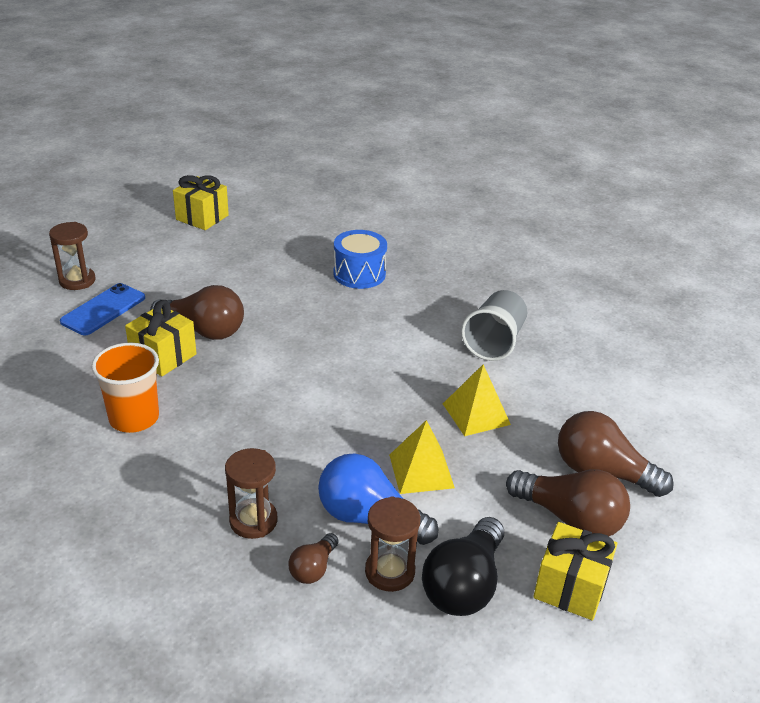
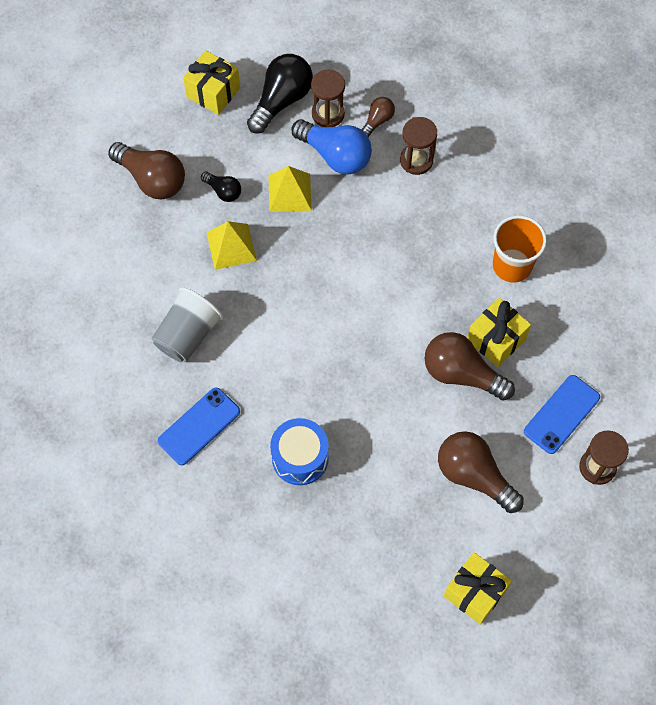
camera: 170 degrees left, 30 degrees up
brown light bulb [506,469,630,536] -> brown light bulb moved to [438,431,524,513]
none -> blue phone [158,388,240,465]
none -> black light bulb [201,172,241,202]

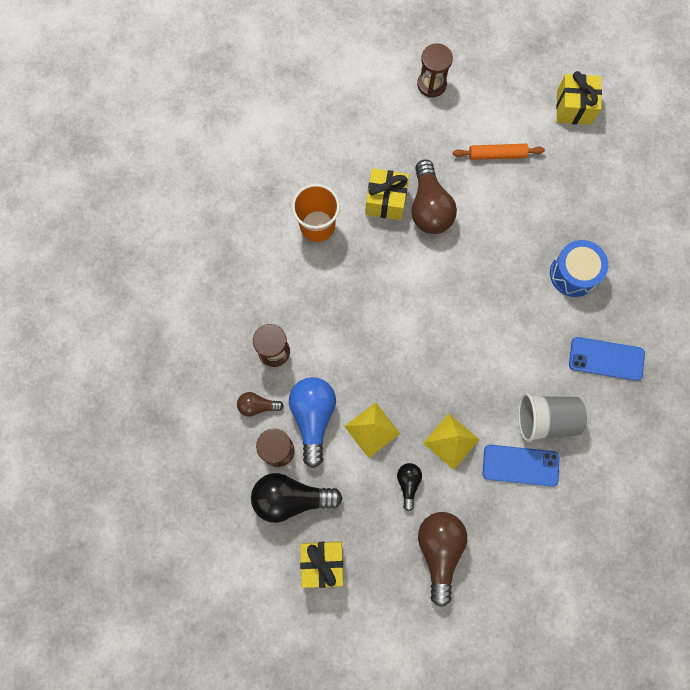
camera: 125 degrees left, 10 degrees up
brown light bulb [438,431,524,513] -> orange rolling pin [453,144,545,160]
blue phone [524,375,600,454] -> blue phone moved to [483,445,560,487]

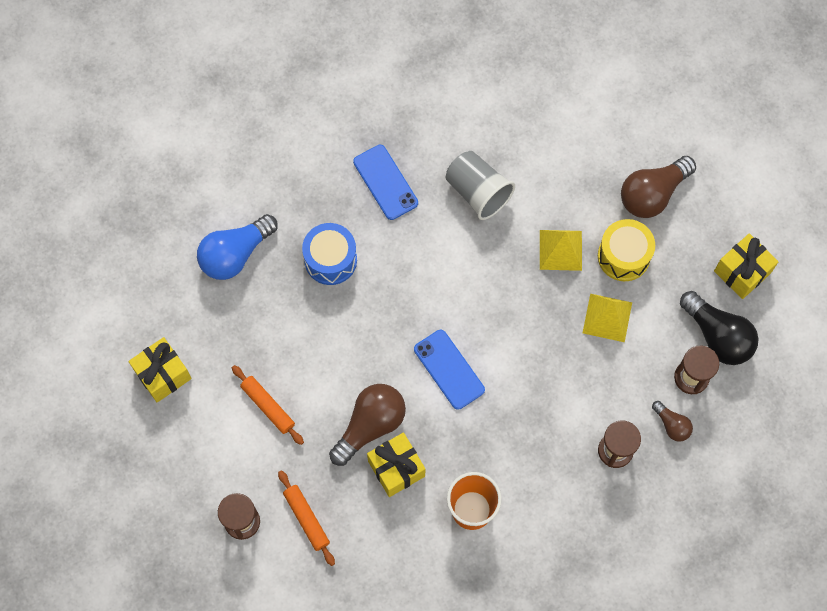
camera: 130 degrees left, 5 degrees down
blue light bulb [289,377,336,468] -> blue light bulb moved to [197,214,278,280]
black light bulb [397,463,422,511] -> yellow drum [598,219,655,281]
blue phone [483,445,560,487] -> blue phone moved to [414,330,485,410]
none -> orange rolling pin [278,470,335,566]

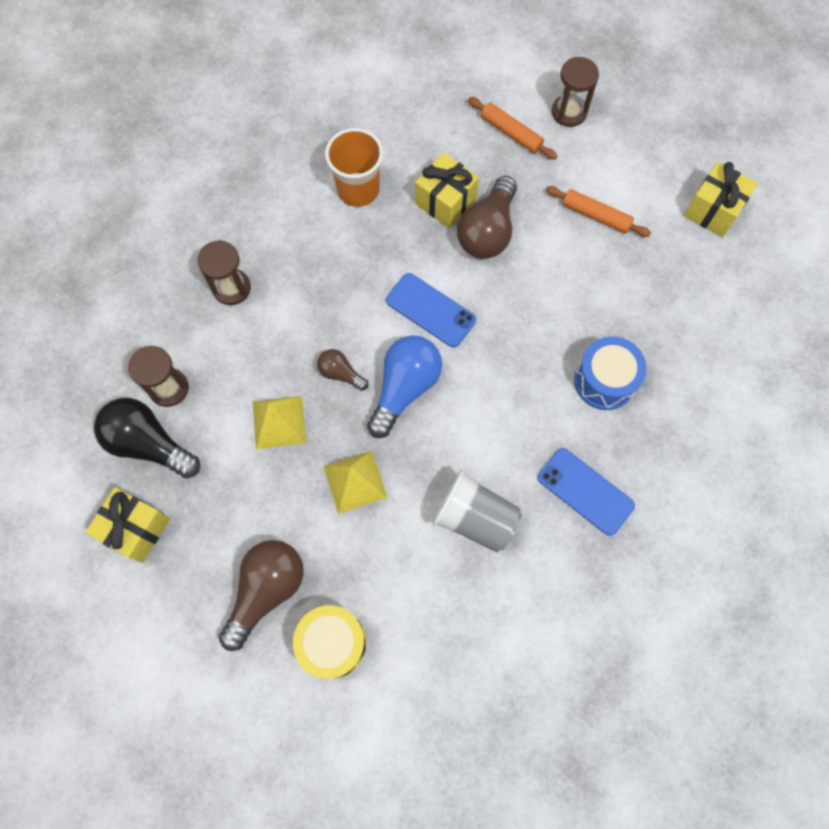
camera: 160 degrees right, 0 degrees up
blue light bulb [197,214,278,280] -> blue light bulb moved to [367,336,442,438]
yellow drum [598,219,655,281] -> yellow drum moved to [293,605,367,679]
brown light bulb [652,401,693,442] -> brown light bulb moved to [317,349,369,391]

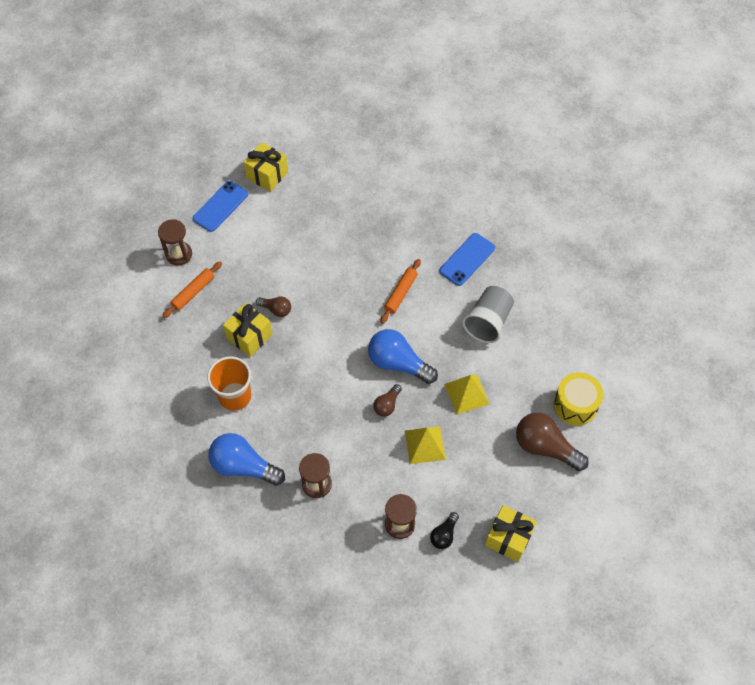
camera: 90 degrees left, 10 degrees down
black light bulb [94,398,200,478] -> black light bulb [430,512,459,549], size x0.53
blue phone [386,273,476,347] -> blue phone moved to [193,181,248,232]
brown light bulb [457,176,517,259] -> brown light bulb [256,297,291,317], size x0.53
orange rolling pin [546,186,651,237] -> orange rolling pin moved to [381,259,421,323]
blue drum [574,337,647,410] -> none
none -> blue light bulb [208,433,285,486]

